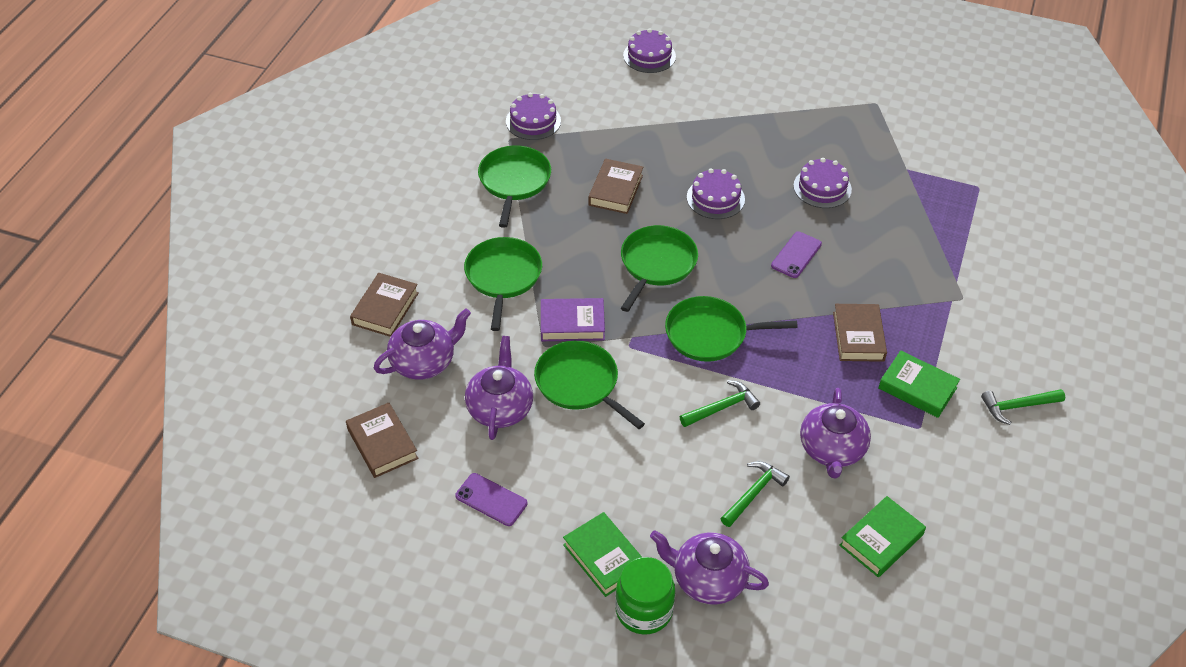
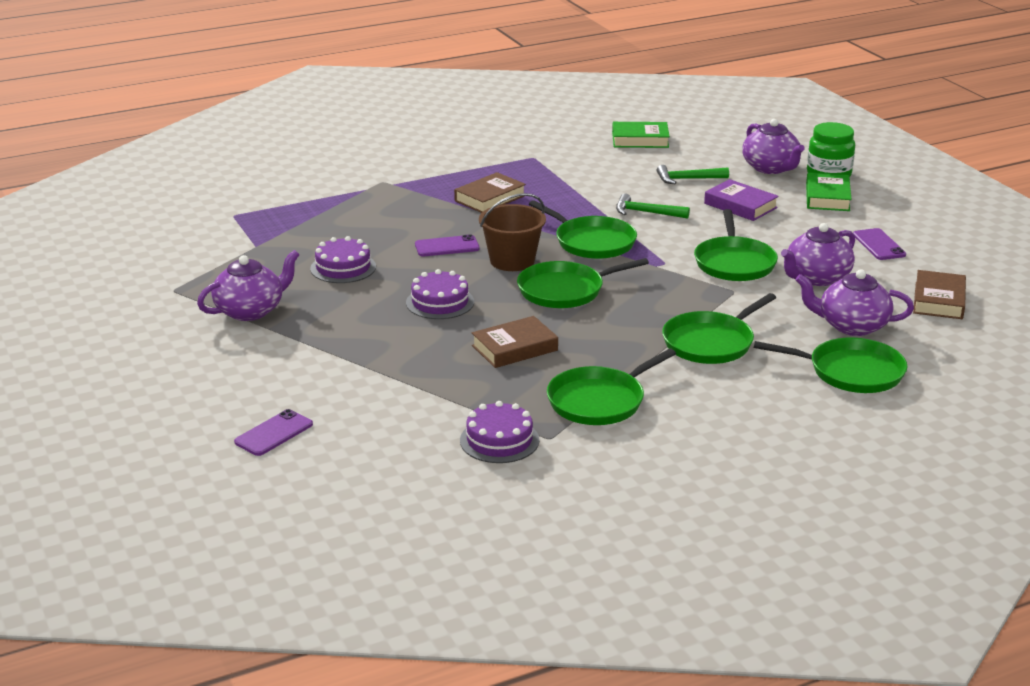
camera: 135 degrees left, 20 degrees down
brown book [350,273,419,337] -> green pan [754,338,907,393]
purple book [541,298,605,341] -> purple book moved to [704,179,779,221]
purple cake [623,29,676,73] -> purple phone [234,409,313,456]
purple teapot [800,388,871,478] -> purple teapot moved to [197,250,300,321]
green book [878,351,960,418] -> none
green hammer [981,389,1065,425] -> none
none -> brown bucket [479,193,546,271]

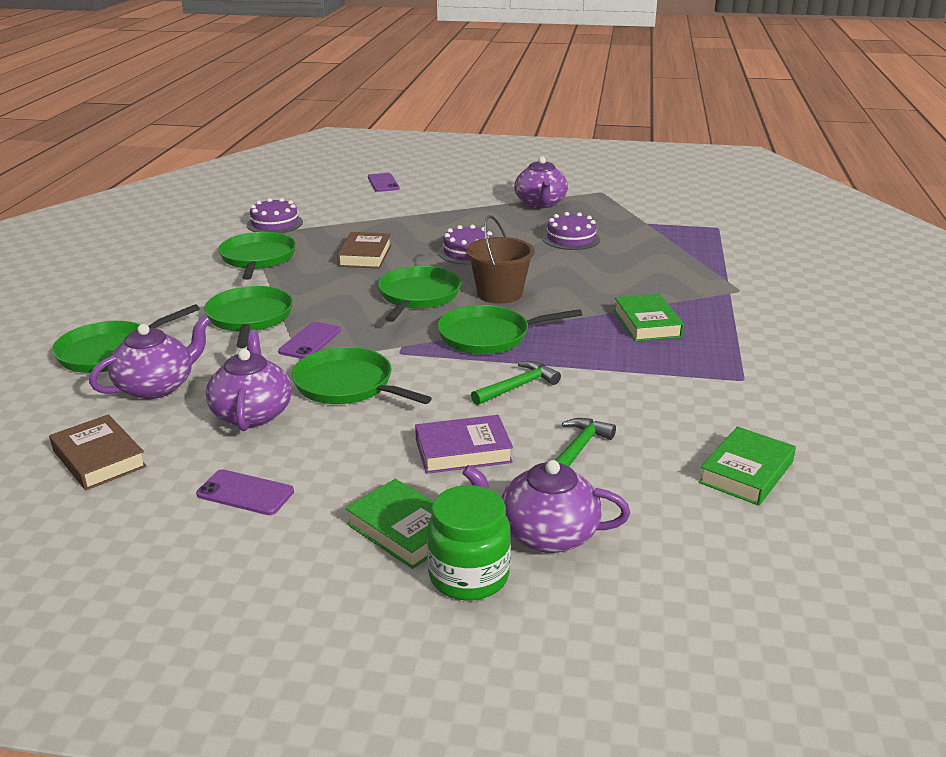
camera: 125 degrees right, 0 degrees up
purple phone [415,234,480,256] -> purple phone moved to [278,322,341,359]
brown book [454,172,526,213] -> green book [614,294,684,341]

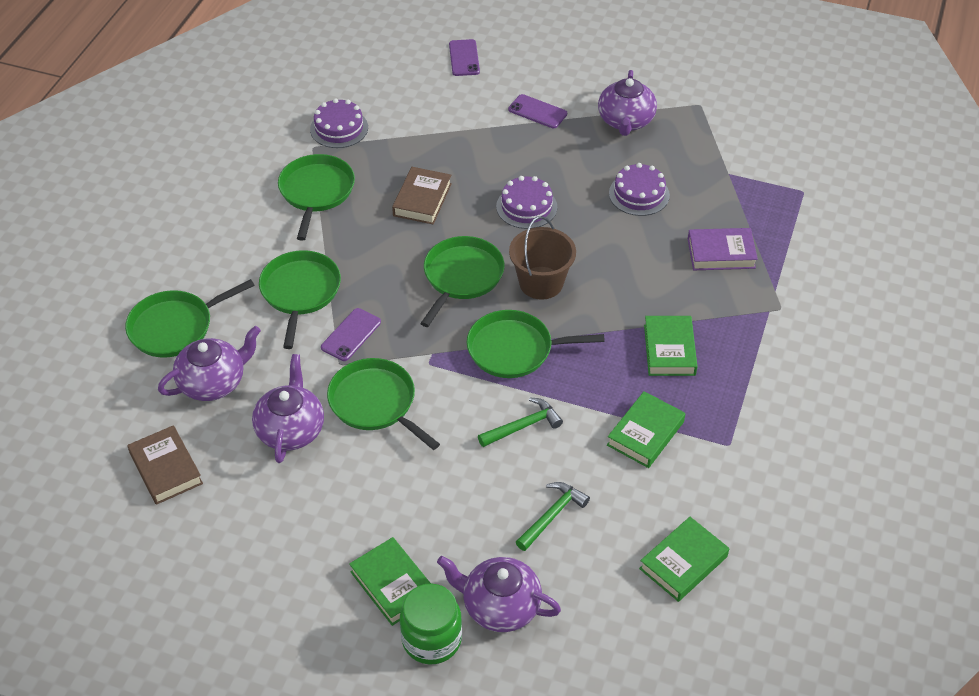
camera: 10 degrees right, 20 degrees up
purple phone [196,469,294,515] -> purple phone moved to [508,94,567,128]
purple book [415,415,513,474] -> purple book moved to [688,228,758,270]
none -> green book [607,391,685,468]

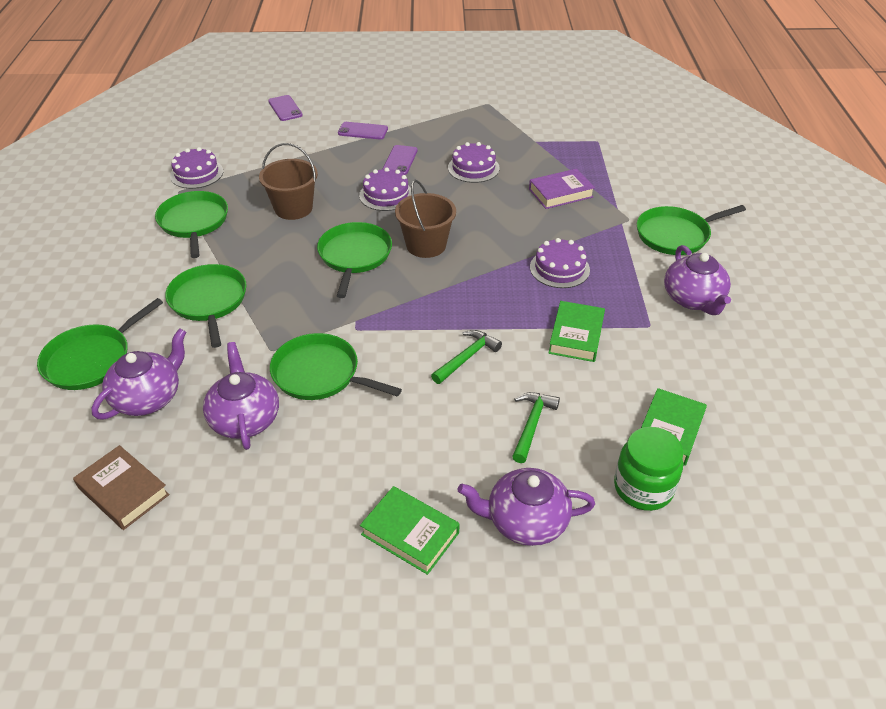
camera: 20 degrees left, 5 degrees down
purple phone [321,308,381,361] -> purple phone moved to [383,145,418,175]
brown book [392,167,452,225] -> brown bucket [259,143,318,220]
green jar [400,583,462,665] -> green jar moved to [614,427,684,511]
green pan [467,310,605,378] -> green pan moved to [637,205,746,255]
purple teapot [598,70,657,136] -> purple teapot moved to [664,245,731,315]
green book [644,316,698,376] -> purple cake [530,238,590,288]

